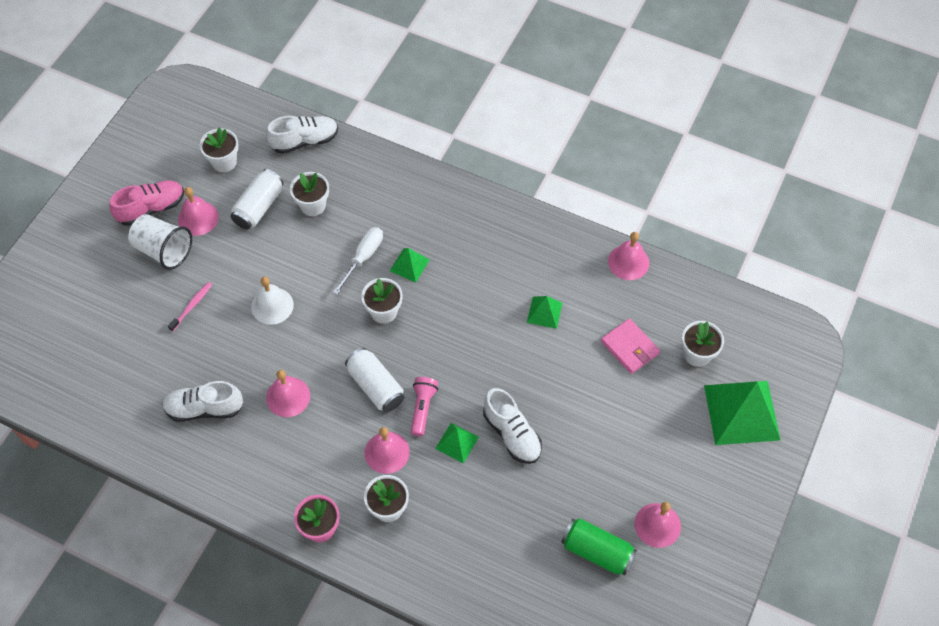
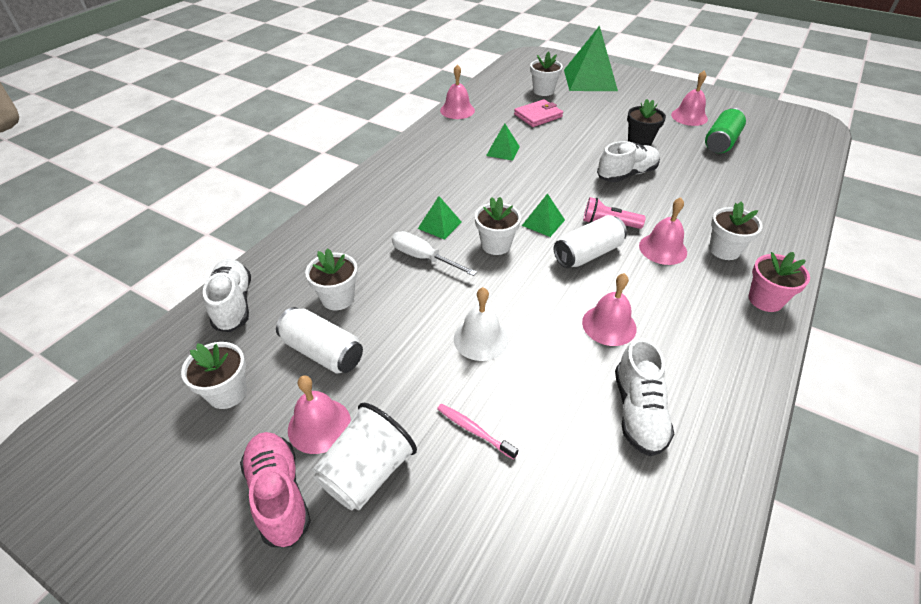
camera: 85 degrees left, 15 degrees down
green pyramid [435,423,479,463] -> green pyramid moved to [522,193,565,237]
none -> black flower pot [627,99,666,146]

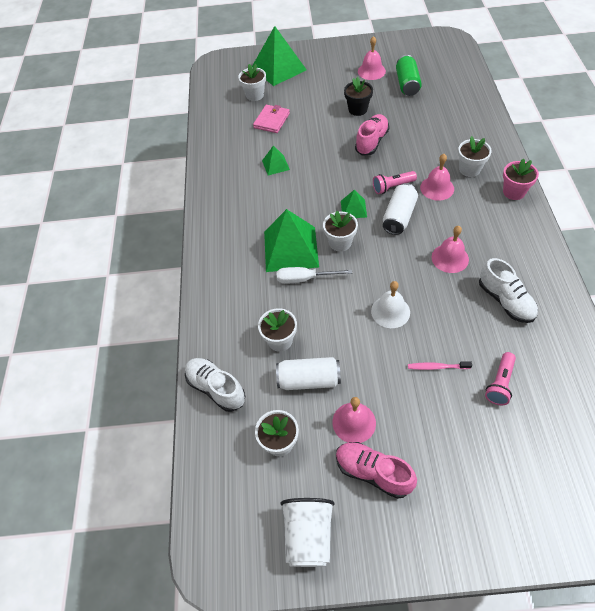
camera: 30 degrees left, 10 degrees up
white cup [313,403,417,510] -> white cup moved to [280,498,335,567]
green pyramid [418,196,462,240] -> green pyramid [264,209,319,272], size x2.04
pink bell [440,64,475,119] -> none
white shoe [597,141,660,182] -> pink shoe [355,114,390,156]
none -> pink flashlight [485,352,516,405]

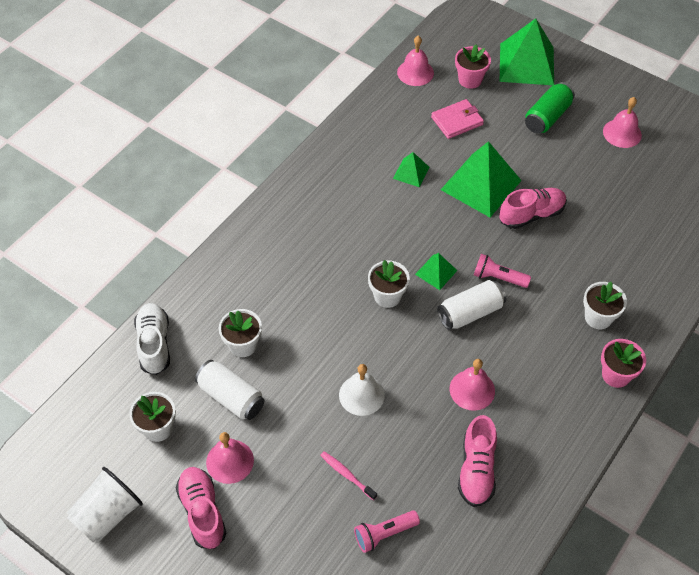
camera: 35 degrees right, 0 degrees up
white flower pot [238,64,266,101] -> pink flower pot [455,45,491,89]
green pyramid [264,209,319,272] -> green pyramid moved to [441,141,522,218]
white screwdriver [277,267,352,284] -> none
black flower pot [344,77,373,116] -> none
green can [396,55,422,96] -> green can moved to [525,82,575,134]
pink bell [420,154,454,201] -> pink bell moved to [397,36,434,86]
white shoe [479,258,538,323] -> pink shoe [458,415,497,507]

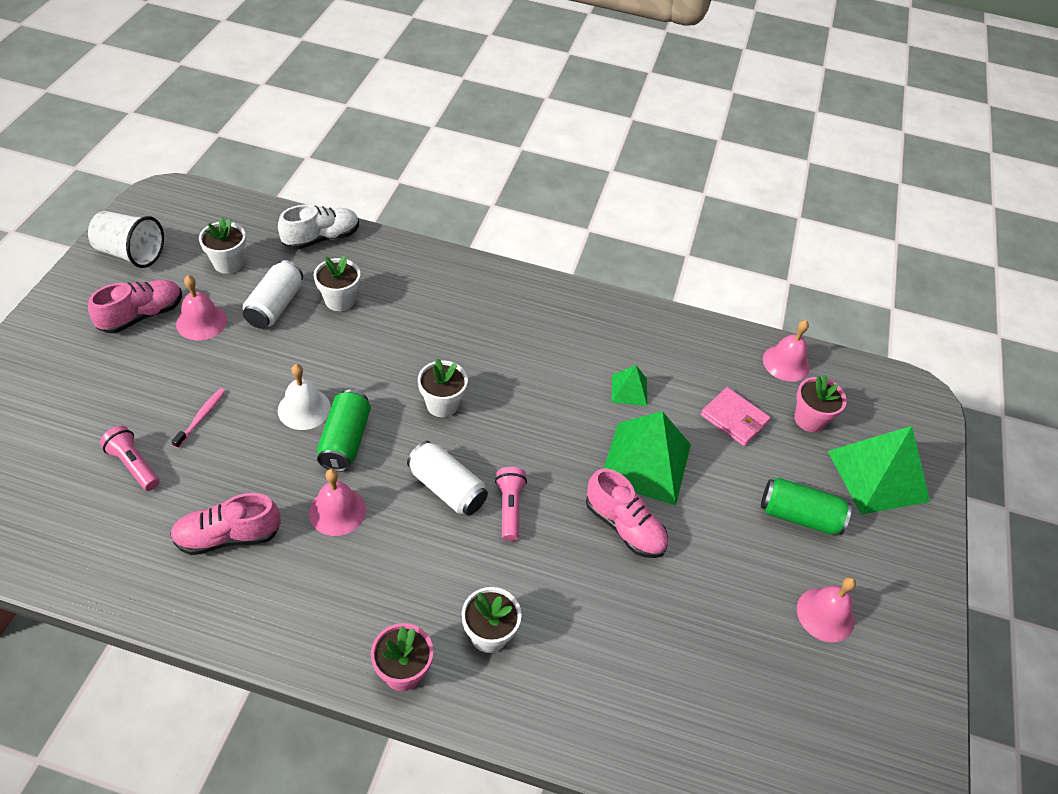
camera: 65 degrees right, 5 degrees down
green pyramid [415,253,457,290] -> none
none -> green can [317,389,371,472]

